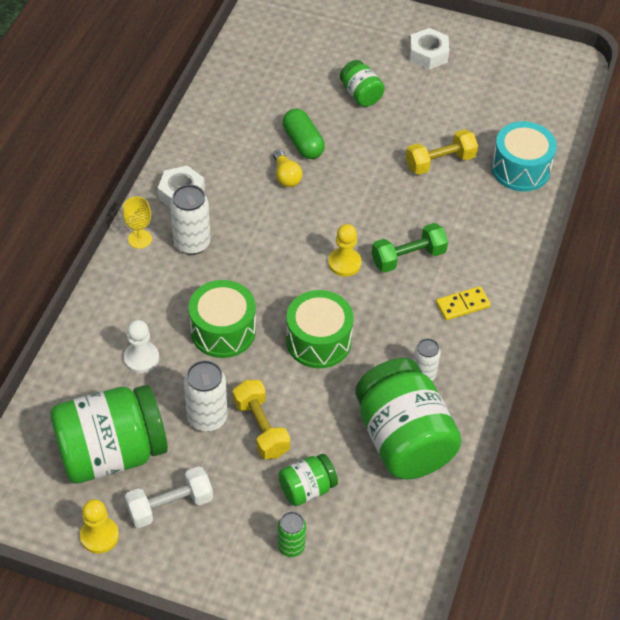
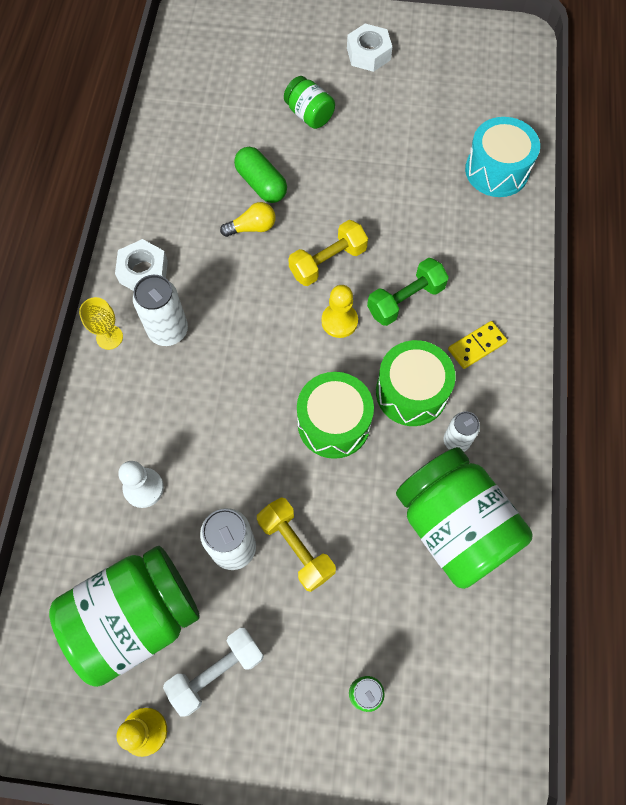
camera: 10 degrees left, 15 degrees up
green drum [189,280,256,358] -> green drum moved to [376,340,456,426]
yellow light bulb [273,150,302,187] -> yellow light bulb turned 75 degrees counterclockwise [220,202,276,237]
green jar [278,454,338,506] -> none
yellow dumbbell [406,129,478,175] -> yellow dumbbell moved to [288,220,368,286]

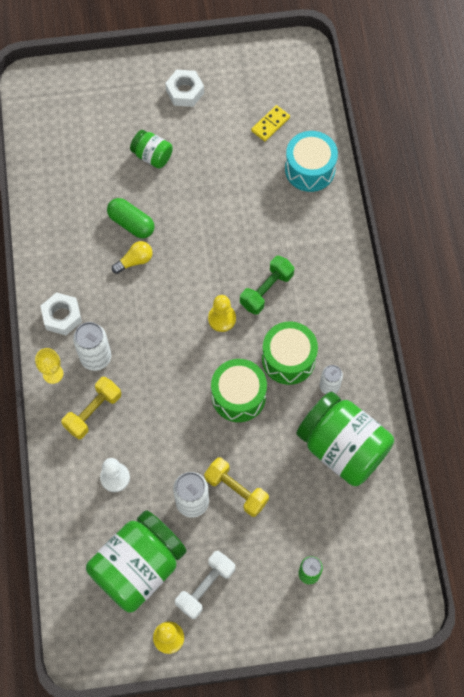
camera: 15 degrees left, 0 degrees up
yellow dumbbell [288,220,368,286] -> yellow dumbbell moved to [61,377,121,439]
yellow domino [448,321,507,369] -> yellow domino moved to [251,105,290,141]

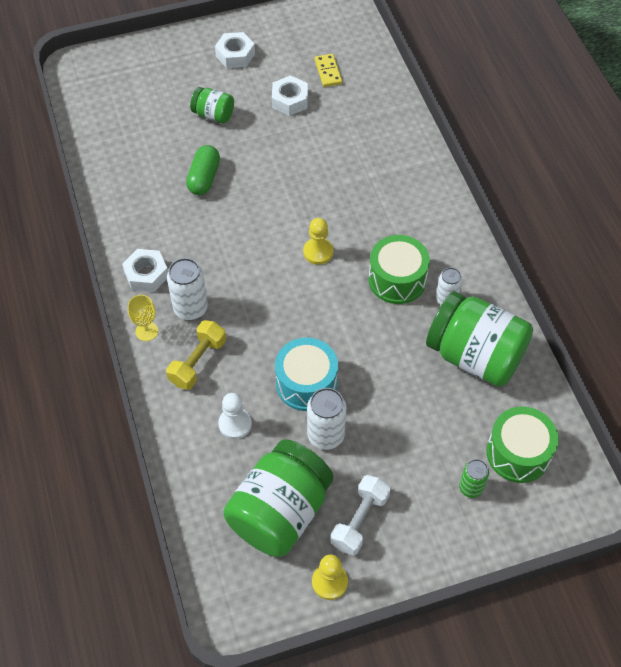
camera: 10 degrees left, 10 degrees down
green capsule [107,198,154,239] -> green capsule turned 75 degrees clockwise [186,145,220,195]
yellow light bulb [112,241,153,274] -> none
yellow dumbbell [204,458,269,517] -> none
green drum [211,359,267,422] -> green drum moved to [486,406,559,483]
green dumbbell [240,256,294,315] -> none
yellow domino [251,105,290,141] -> yellow domino turned 45 degrees counterclockwise [315,54,342,87]
turquoise drum [285,131,338,192] -> turquoise drum moved to [275,337,338,411]
none -> white nut [272,75,308,116]

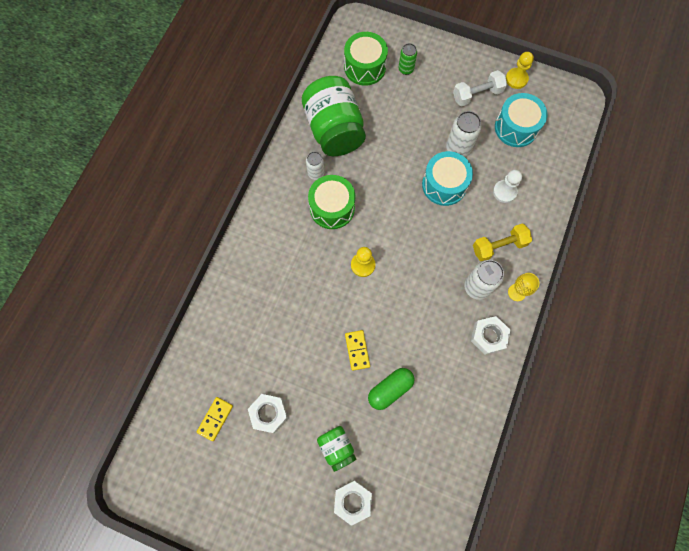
camera: 140 degrees left, 15 degrees up
white nut [215,32,255,68] -> white nut moved to [334,480,372,526]
green jar [223,439,333,557] -> turquoise drum [495,93,547,147]
none -> yellow domino [345,330,370,371]

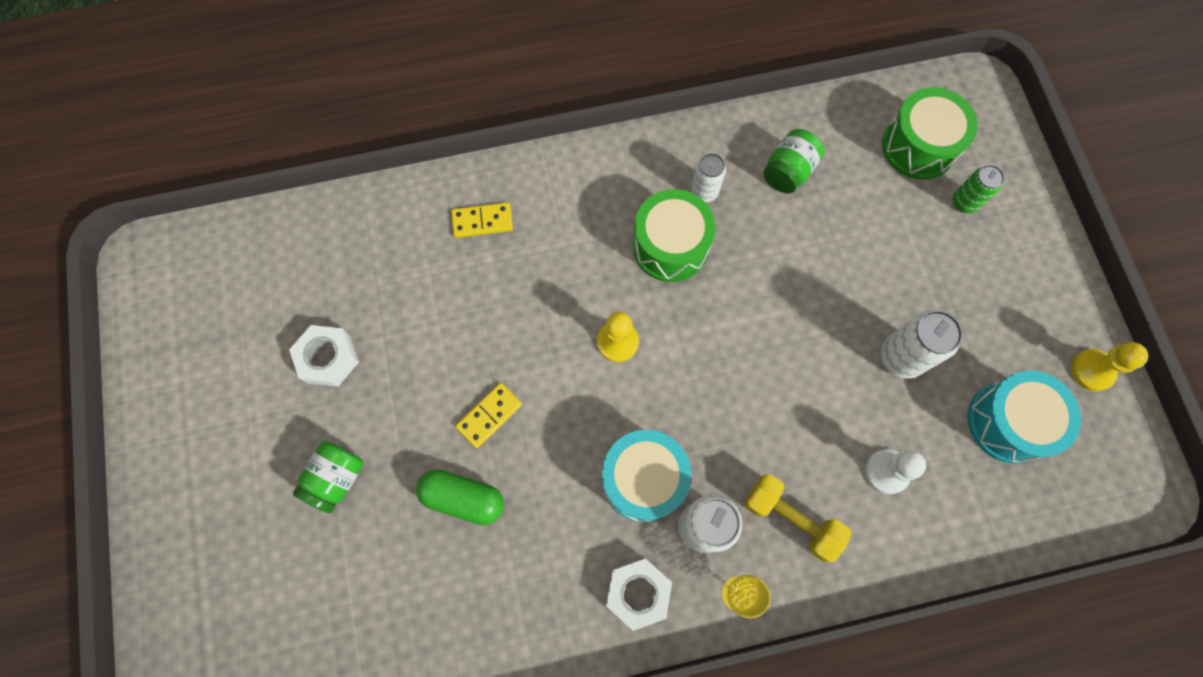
camera: 55 degrees right, 0 degrees up
yellow domino [197,397,233,441] -> yellow domino moved to [451,202,513,238]
green jar [302,76,366,156] -> green jar [763,129,825,194], size x0.49
white nut [334,480,372,526] -> none
turquoise drum [422,151,473,206] -> turquoise drum moved to [602,430,692,522]
white dumbbell [453,70,507,106] -> none

